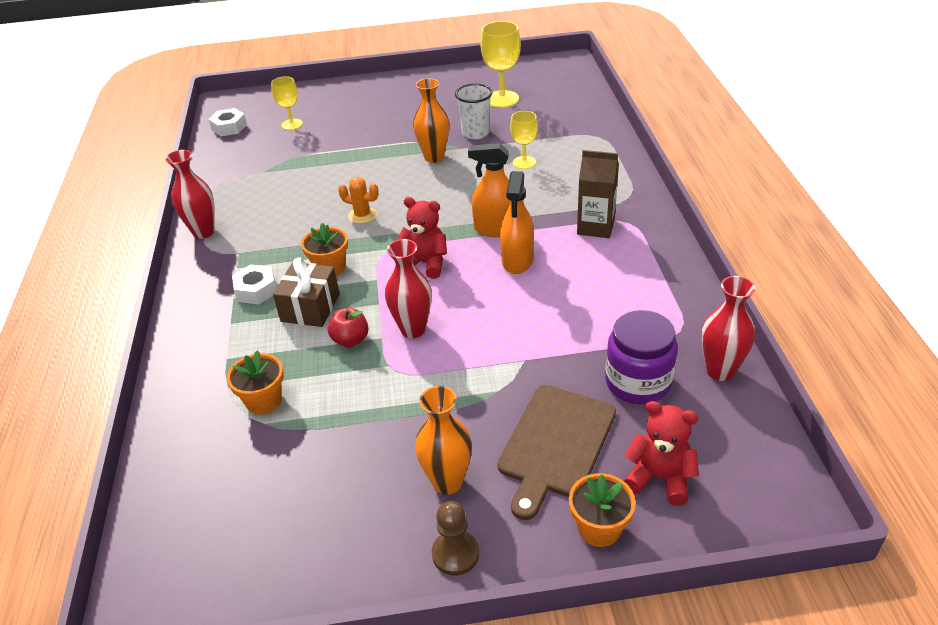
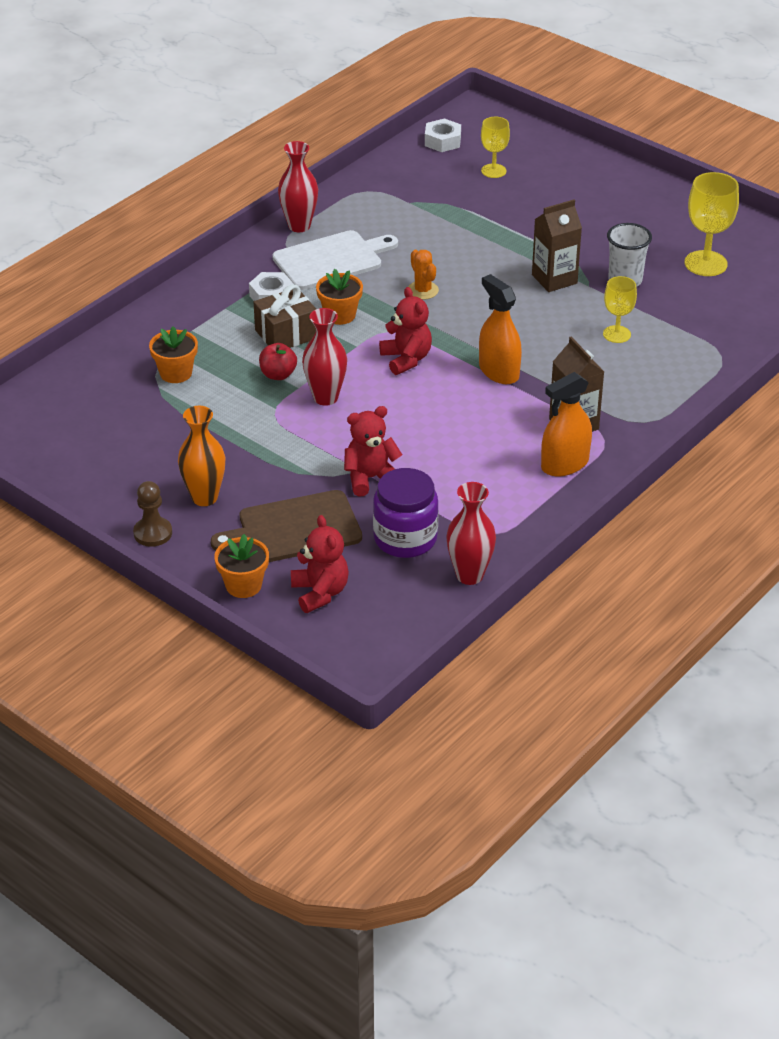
camera: 45 degrees right, 0 degrees up
orange vase [413,78,449,163] -> brown carton [532,199,582,292]
orange spray bottle [500,171,534,274] -> orange spray bottle moved to [541,372,592,476]
none -> white cutting board [272,230,398,290]
none -> red teddy bear [344,406,402,496]

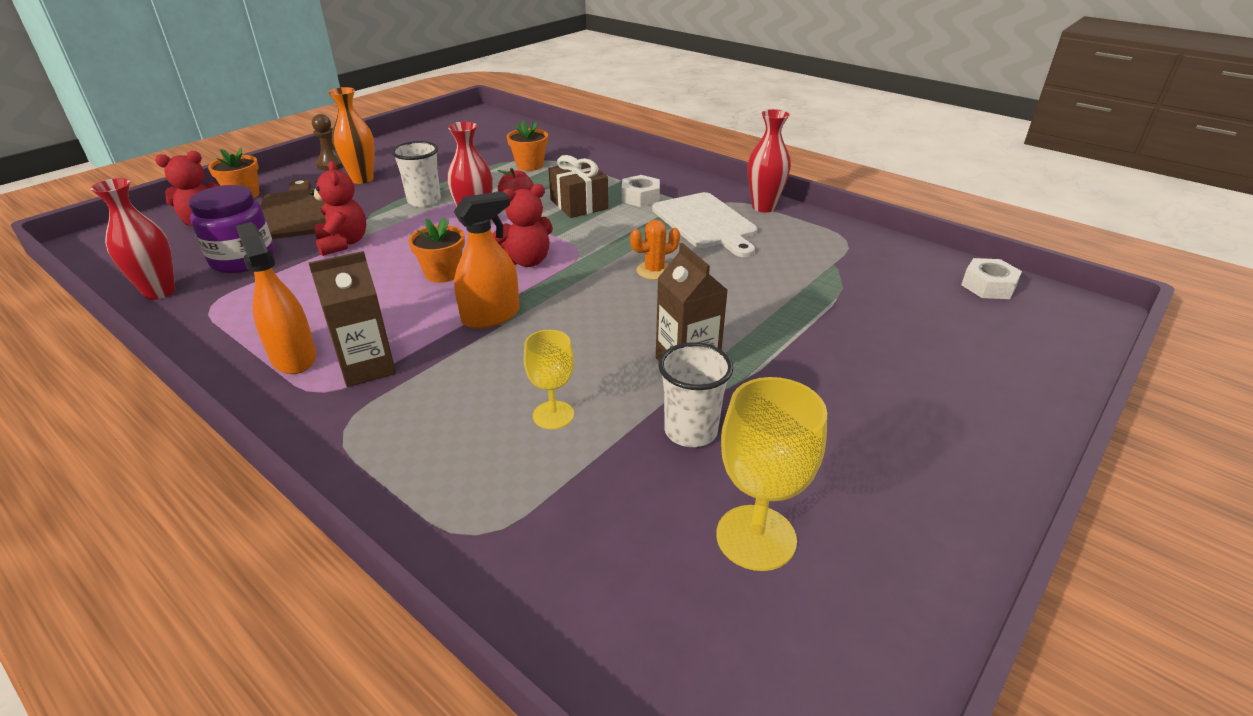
camera: 90 degrees right, 5 degrees down
orange flower pot [316,269,363,325] -> orange flower pot moved to [409,217,465,283]
yellow goblet [481,117,510,178] -> none
none -> white cup [392,141,441,207]

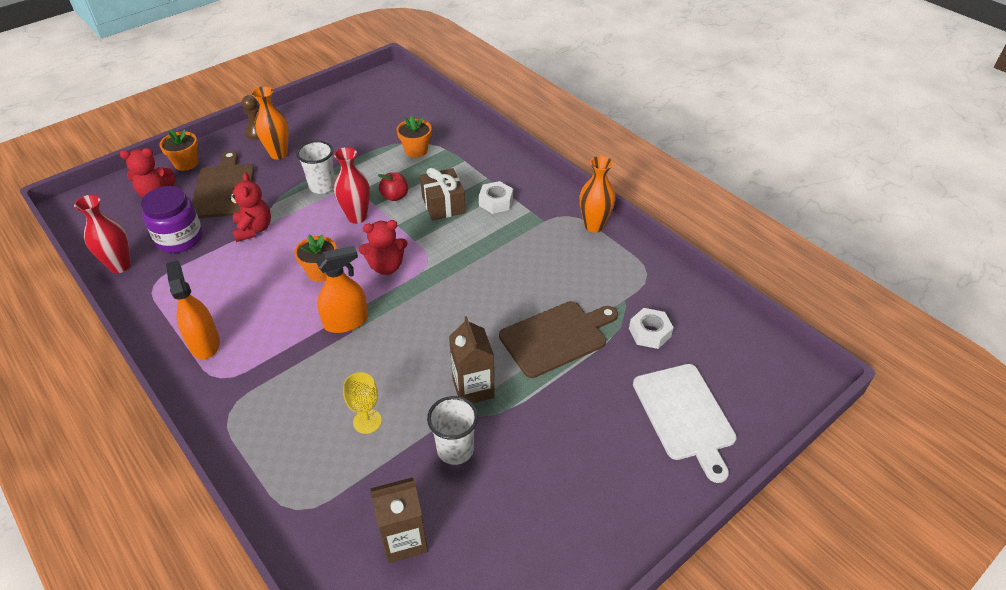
camera: 10 degrees right, 10 degrees up
brown carton [309,251,396,387] -> brown carton moved to [370,477,428,563]
orange cactus [630,220,680,280] -> none
white cutting board [652,192,758,257] -> white cutting board moved to [633,364,737,483]
yellow goblet [716,377,827,571] -> none
red vase [747,109,791,212] -> orange vase [580,156,615,233]
white nut [961,258,1022,299] -> white nut moved to [629,308,674,349]
none -> brown cutting board [499,301,618,378]

